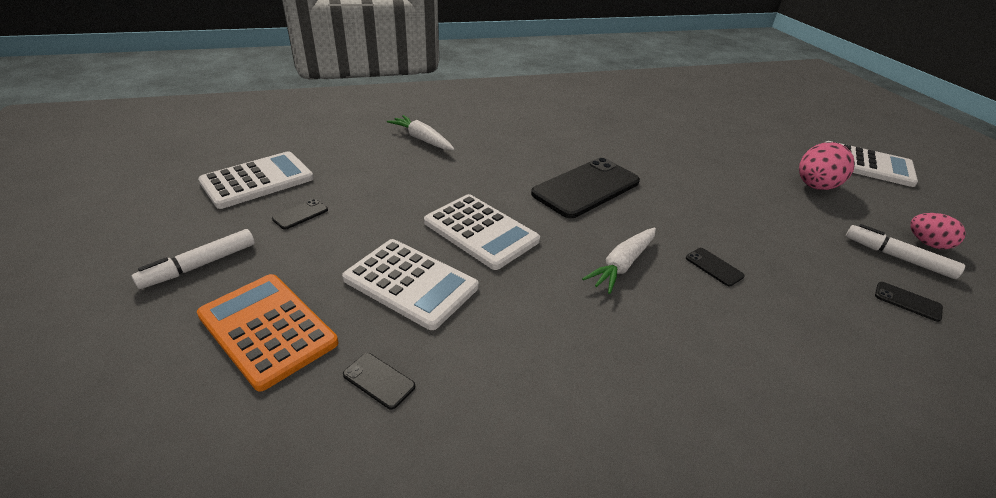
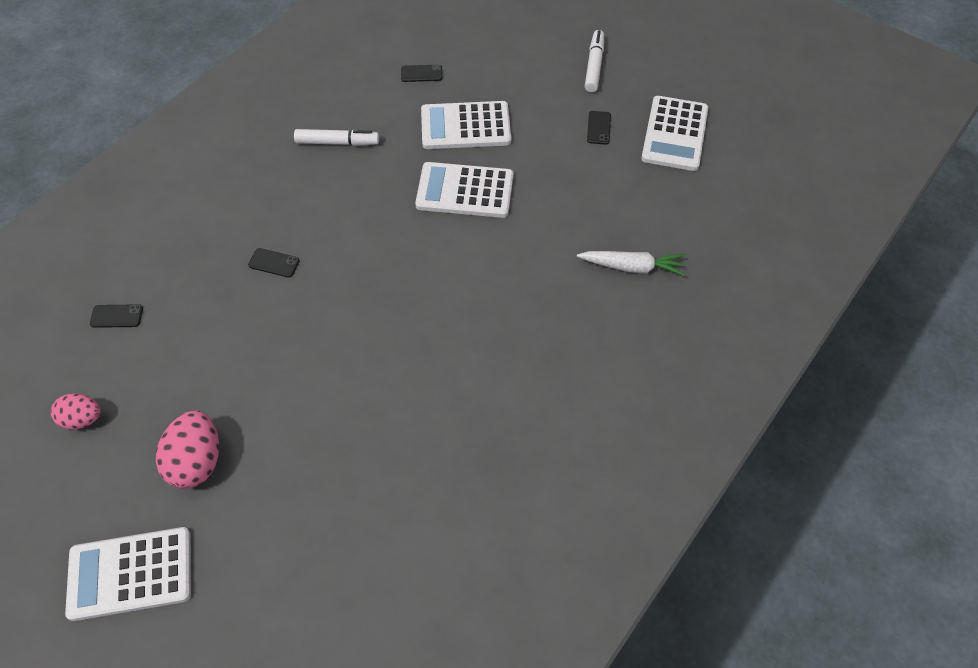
camera: 145 degrees right, 20 degrees up
orange calculator [197,274,338,392] -> none
black phone [531,158,640,218] -> none
white carrot [582,227,656,294] -> none
white marker [846,224,965,279] -> white marker moved to [294,129,379,146]

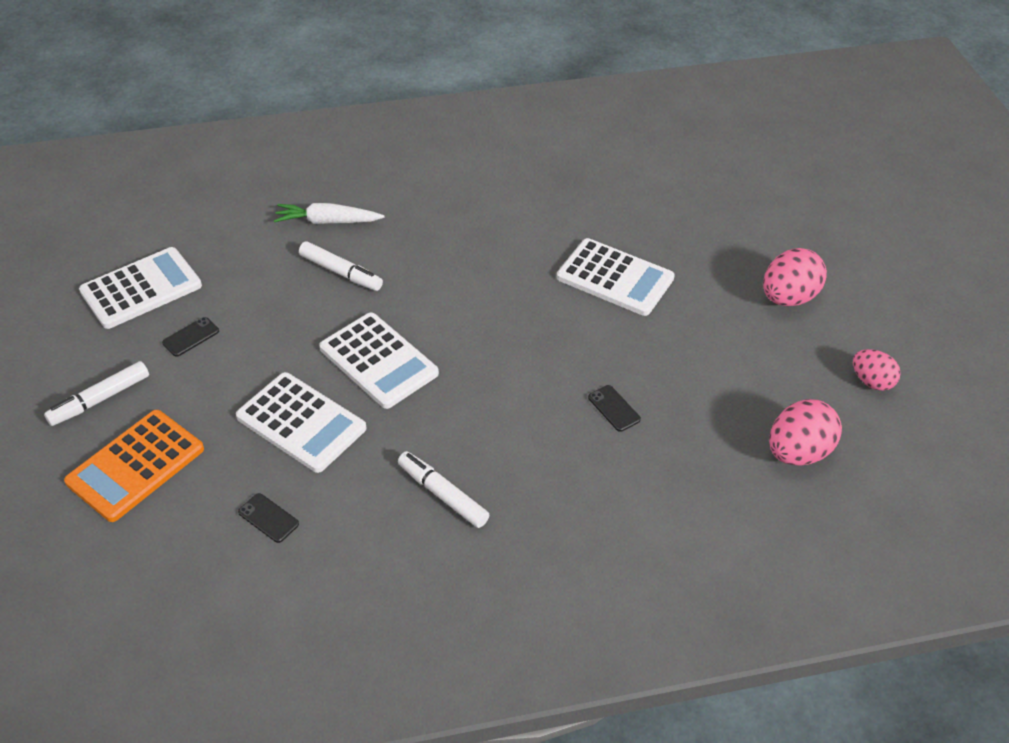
camera: 140 degrees left, 10 degrees down
white calculator [65,527,191,621] -> white calculator moved to [557,238,675,316]
black phone [90,304,143,328] -> pink egg [769,399,842,466]
white carrot [577,251,686,276] -> white carrot turned 45 degrees counterclockwise [274,203,384,224]
none -> orange calculator [64,410,204,522]
none -> white marker [299,241,383,291]

